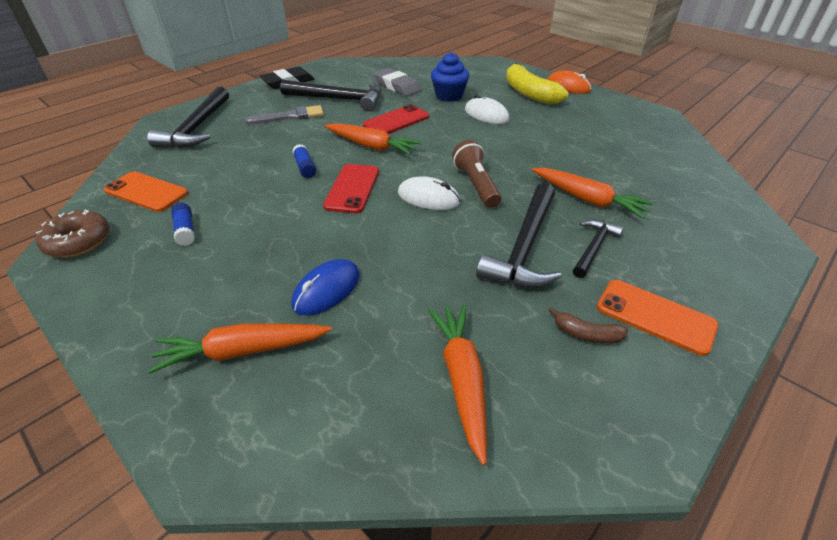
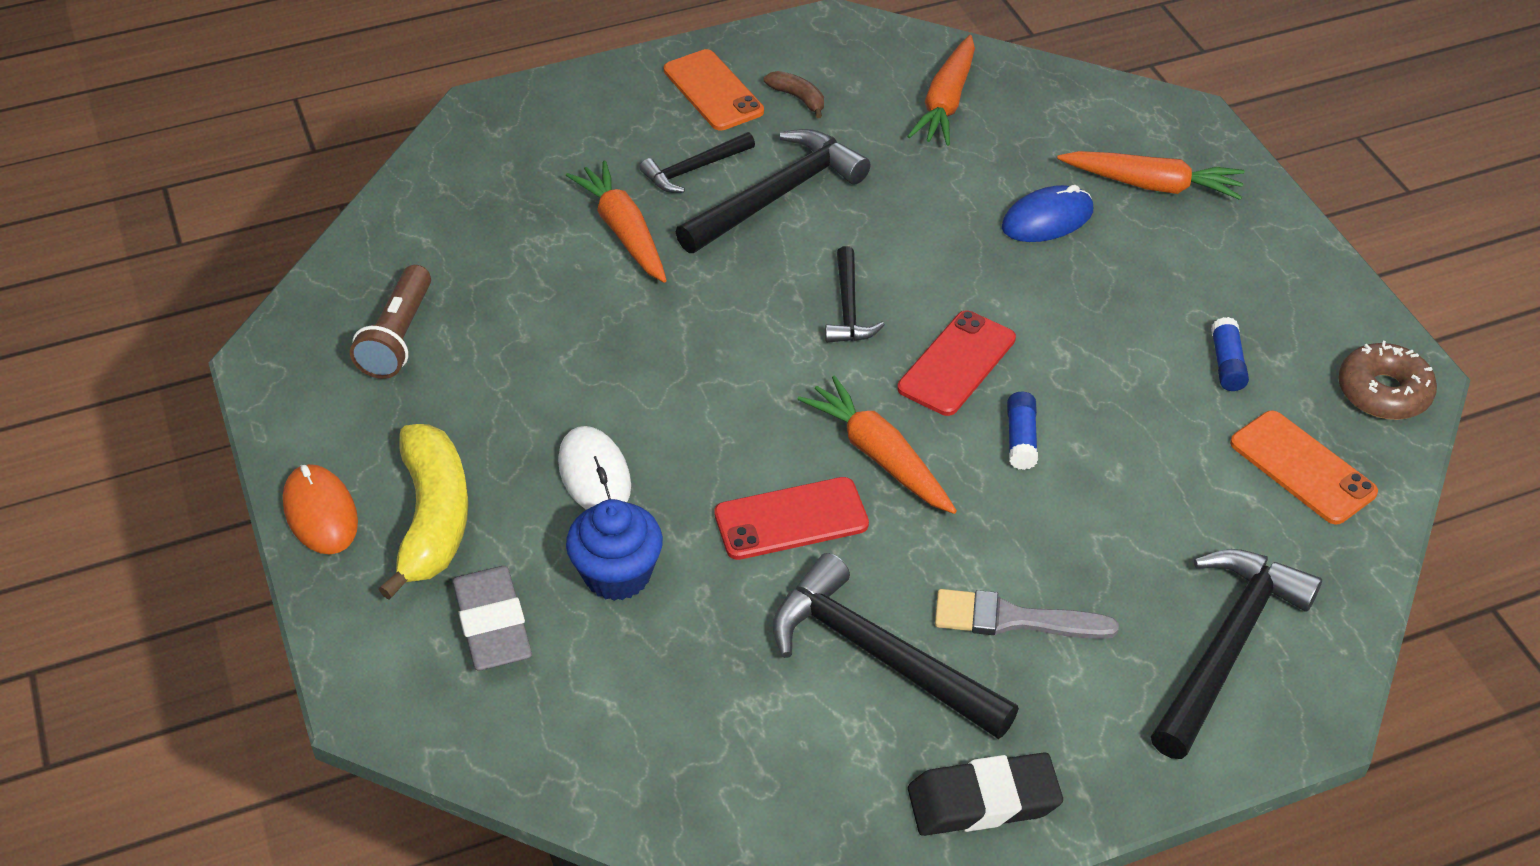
camera: 155 degrees left, 5 degrees up
grey eraser [374,68,421,96] -> grey eraser moved to [452,566,532,671]
white mouse [398,176,461,210] -> black hammer [825,246,885,343]
brown flashlight [452,140,501,208] -> brown flashlight moved to [350,265,431,379]

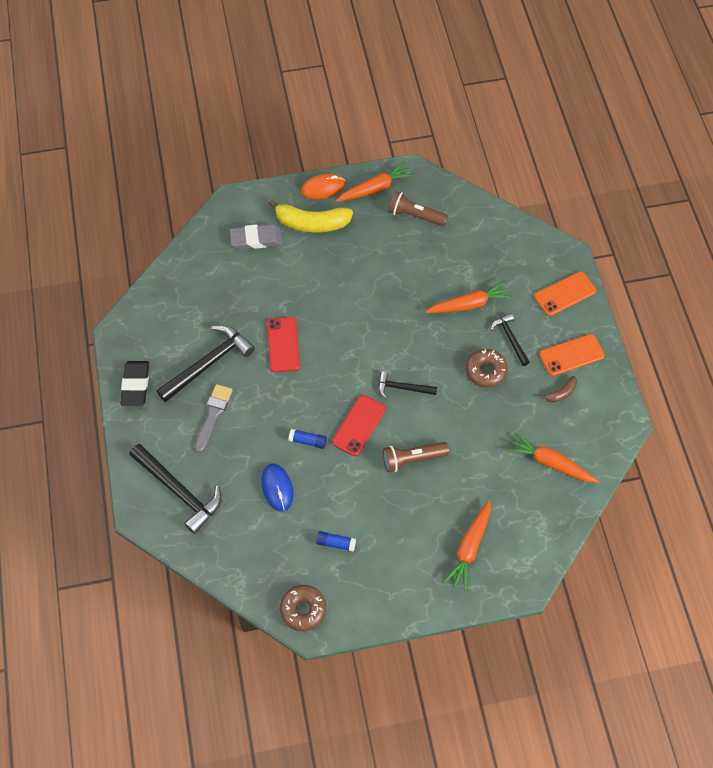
camera: 100 degrees right, 15 degrees up
white mouse [558,426,631,510] -> none
blue cupcake [566,499,663,601] -> none
black hammer [676,129,871,253] -> brown donut [466,349,508,388]
orange carrot [797,375,957,514] -> orange carrot moved to [336,161,414,202]
red phone [897,311,1016,416] -> red phone turned 75 degrees clockwise [332,395,386,456]
blue mouse [1002,185,1093,242] -> blue mouse moved to [261,464,293,511]
orange phone [1230,411,1378,525] -> orange phone moved to [534,271,596,316]
none -> brown flashlight [383,442,449,473]

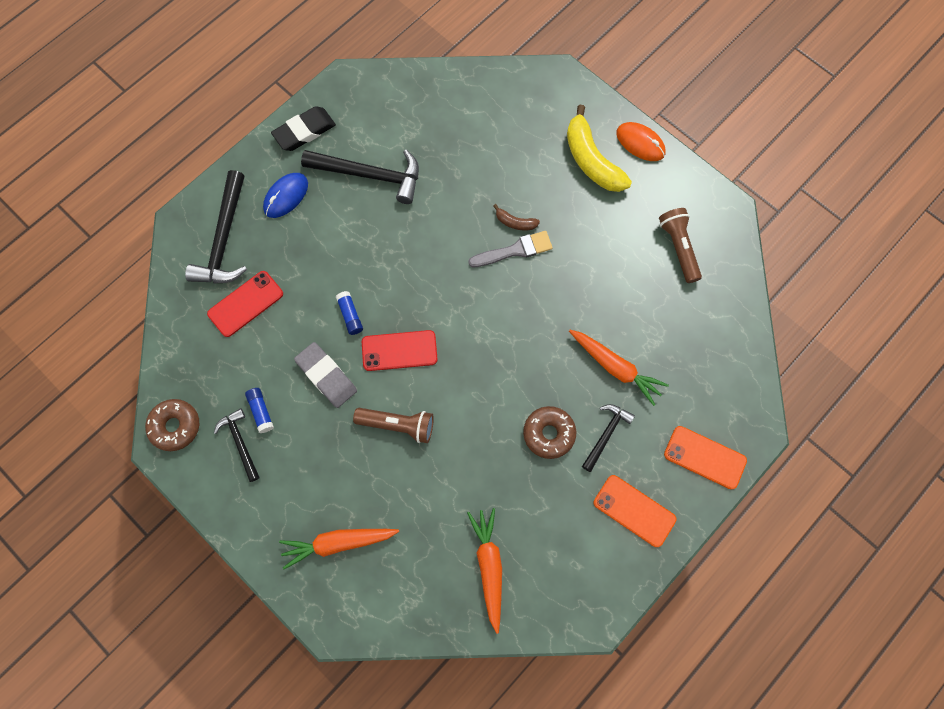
camera: 55 degrees right, 10 degrees up
grey brush [195,384,233,452] -> grey brush moved to [468,231,553,268]
grey eraser [230,224,282,249] -> grey eraser moved to [294,342,357,408]
blue mouse [261,464,293,511] -> blue mouse moved to [263,173,308,218]
red phone [267,317,300,372] -> red phone moved to [207,271,283,337]
orange carrot [336,161,414,202] -> none
black hammer [378,371,437,398] -> black hammer moved to [214,408,260,482]
brown flashlight [383,442,449,473] -> brown flashlight turned 150 degrees clockwise [353,408,434,443]
brown banana [540,376,577,402] -> brown banana moved to [493,204,540,230]

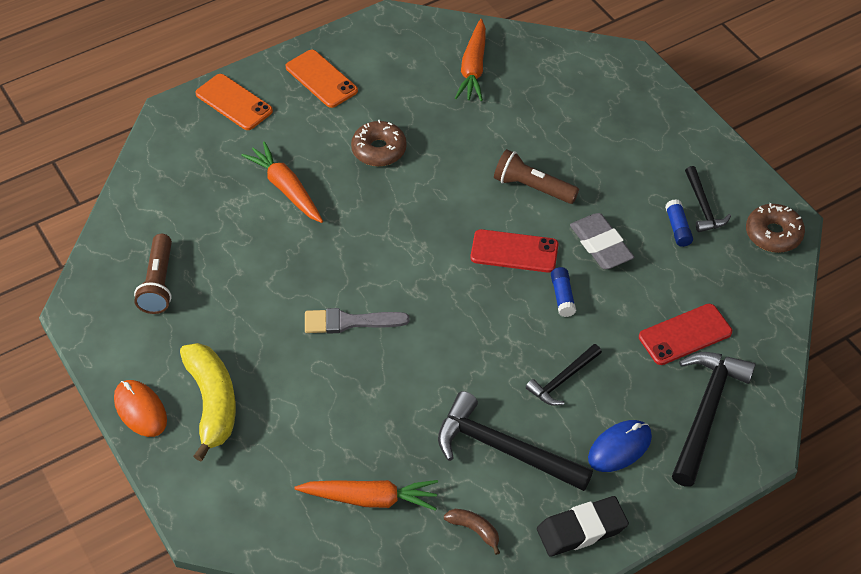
camera: 165 degrees left, 20 degrees down
orange carrot [279,529,399,569] -> orange carrot moved to [295,480,438,511]
brown banana [493,204,540,230] -> brown banana moved to [444,509,500,555]
black hammer [582,404,635,472] -> black hammer moved to [526,344,602,406]

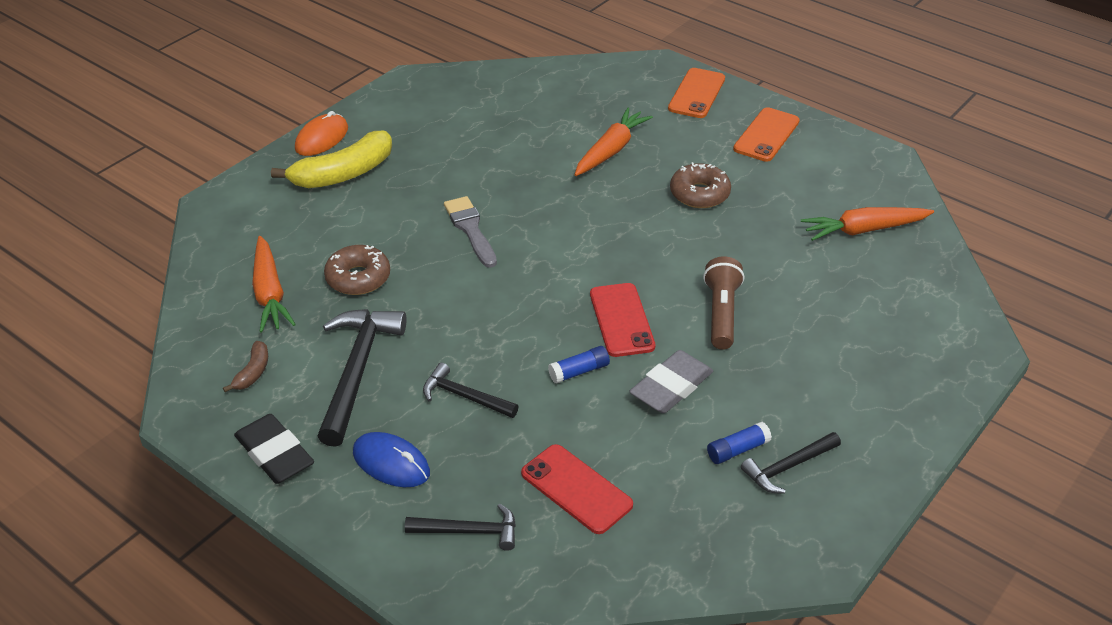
camera: 70 degrees right, 10 degrees down
brown flashlight [134,234,172,314] -> none
black hammer [672,352,756,487] -> black hammer [405,504,516,551], size x0.56
brown donut [746,203,805,253] -> brown donut moved to [324,245,390,295]

